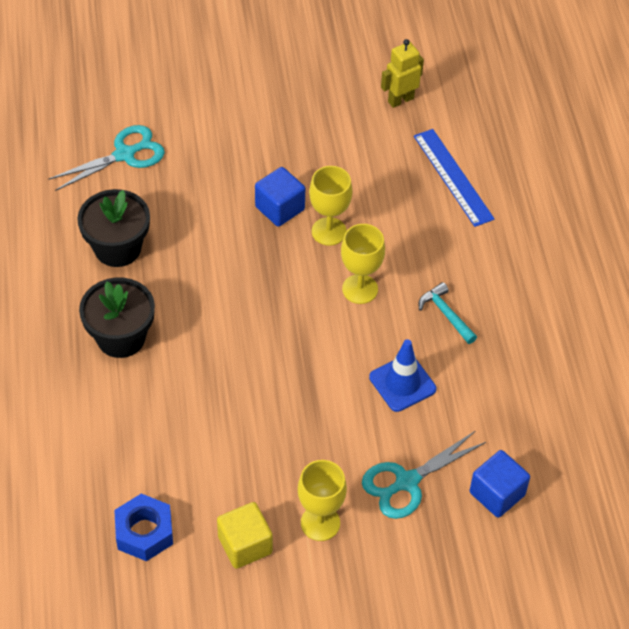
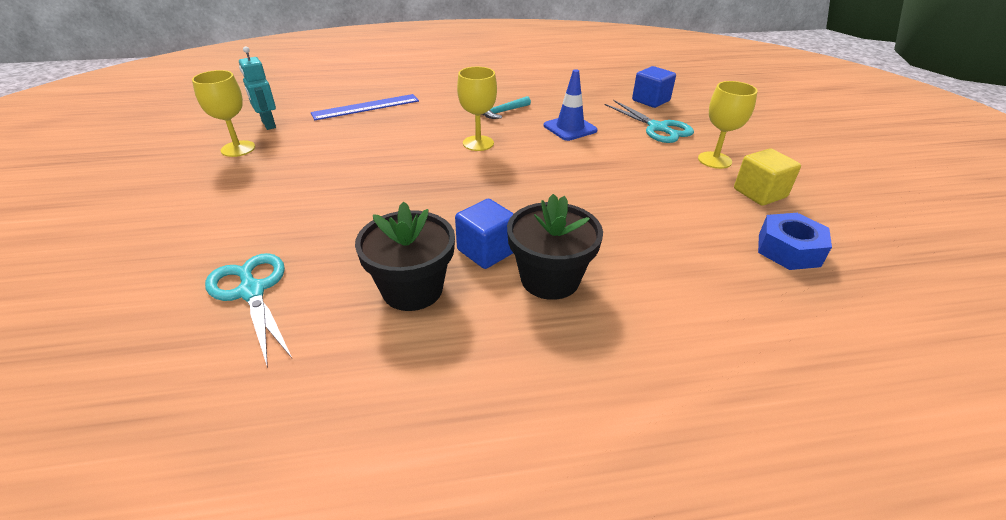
camera: 90 degrees left, 15 degrees down
blue cube [255,167,305,227] -> blue cube moved to [455,199,514,269]
yellow goblet [309,166,353,246] -> yellow goblet moved to [192,70,255,157]
yellow robot [381,39,424,108] -> turquoise robot [239,46,276,130]

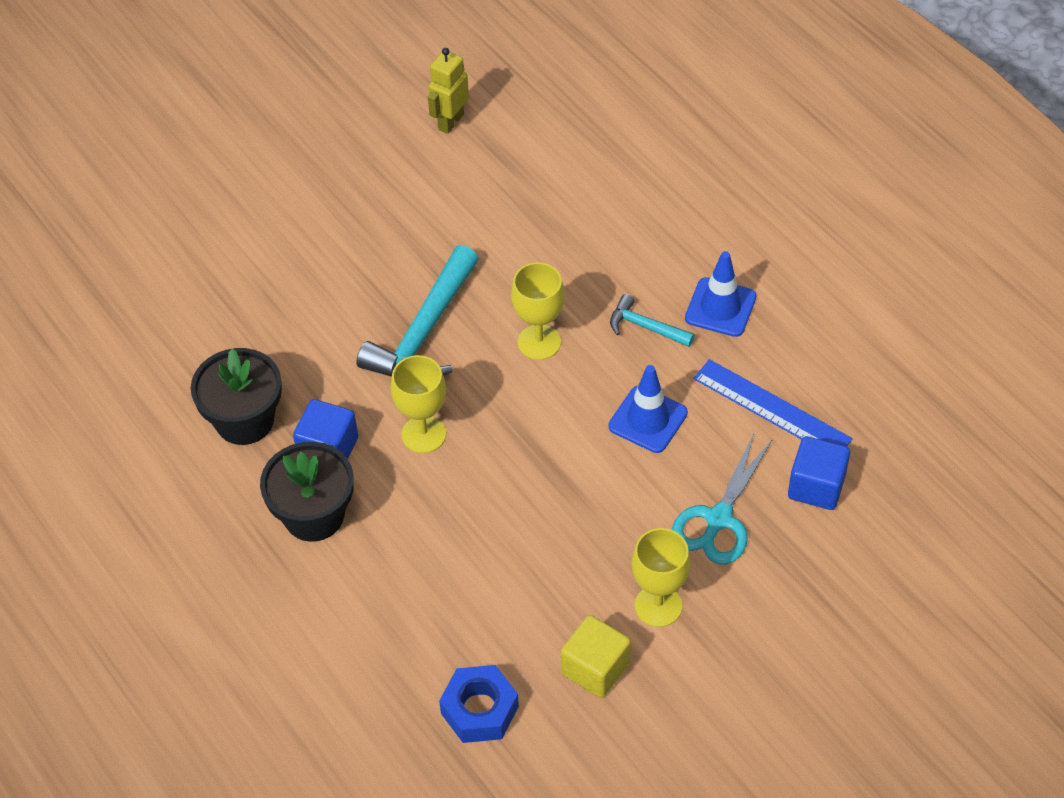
camera: 65 degrees right, 15 degrees up
yellow goblet [192,70,255,157] -> yellow goblet moved to [391,355,446,453]
turquoise scissors [205,253,292,368] -> none
turquoise robot [239,46,276,130] -> yellow robot [428,48,469,134]
blue ruler [311,94,419,120] -> blue ruler moved to [693,359,853,447]
none -> turquoise hammer [356,245,479,376]
none -> blue traffic cone [685,251,756,337]

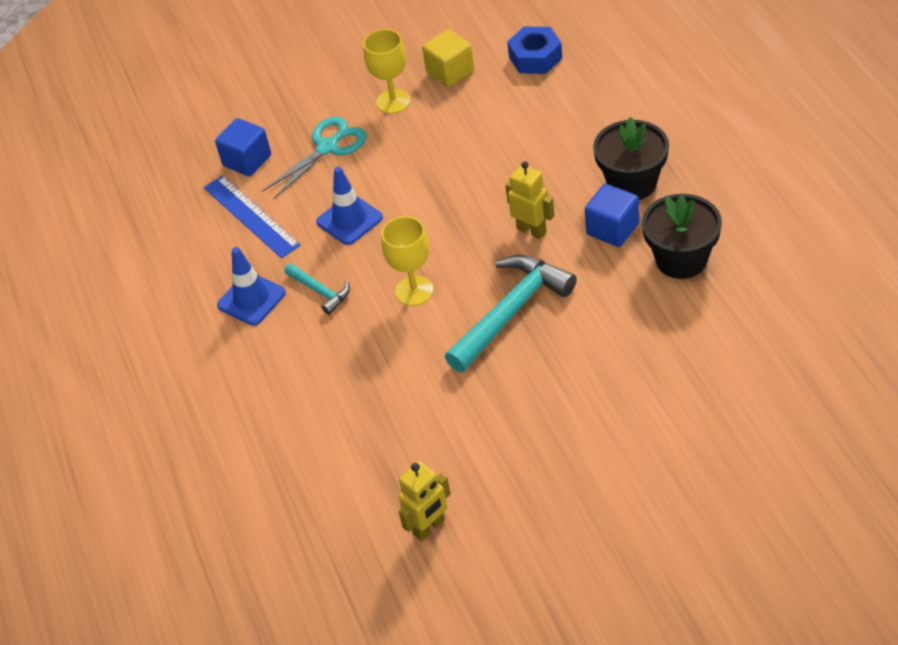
camera: 160 degrees left, 5 degrees down
yellow goblet [391,355,446,453] -> yellow robot [505,161,555,239]

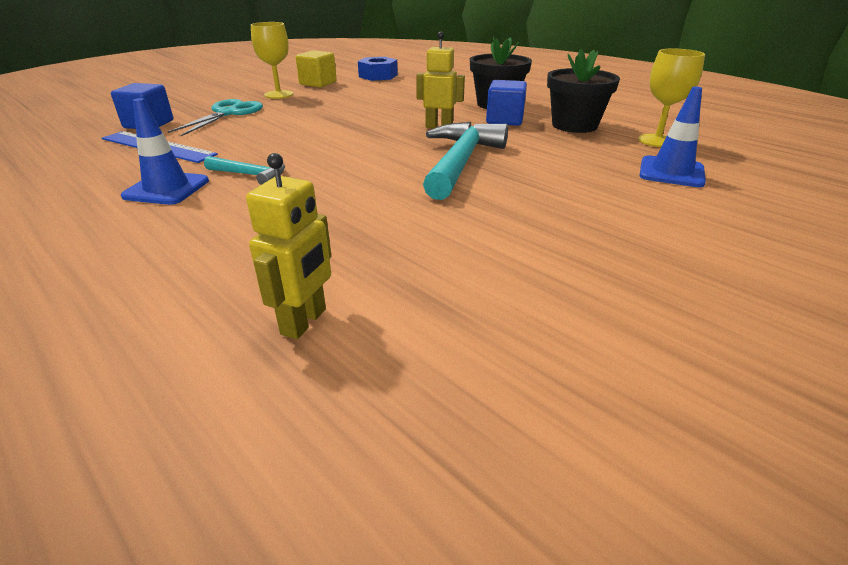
camera: 30 degrees left, 15 degrees down
blue traffic cone [316,167,383,245] -> blue traffic cone moved to [639,87,706,187]
yellow goblet [381,216,434,306] -> yellow goblet moved to [638,49,705,147]
yellow robot [399,461,451,541] -> yellow robot moved to [246,153,331,339]

